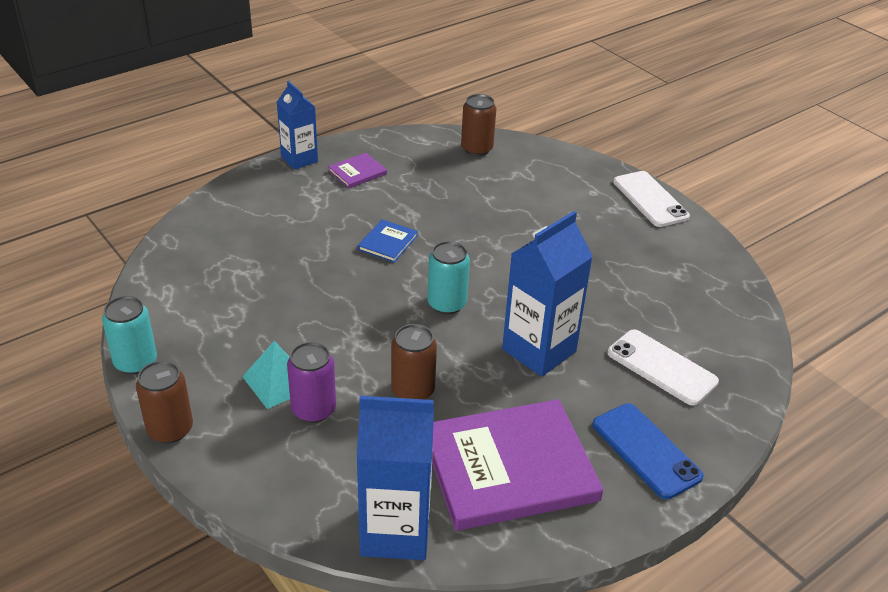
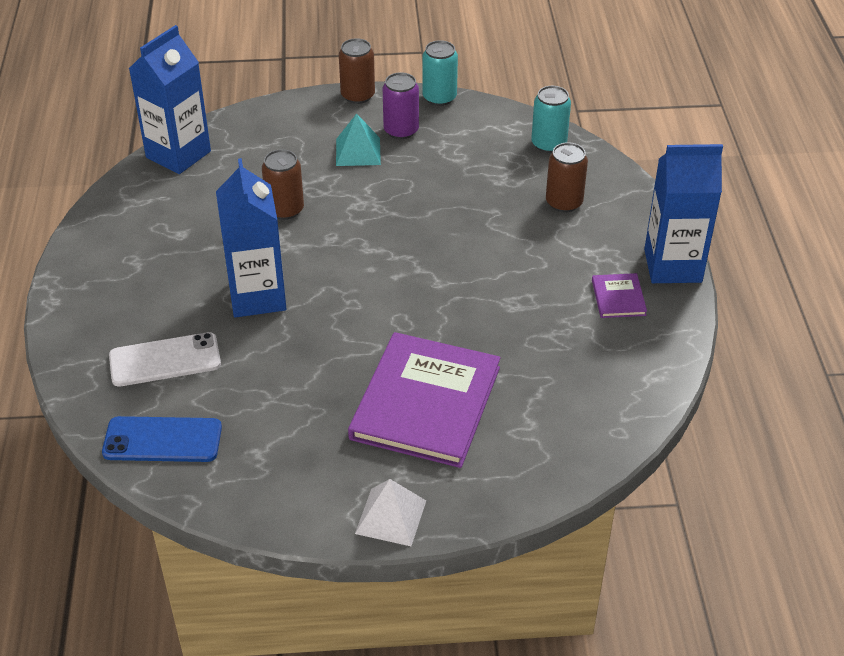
camera: 125 degrees right, 5 degrees up
blue carton [277,81,318,169] -> blue carton [644,144,723,283], size x1.56
purple can [287,342,336,423] -> purple can moved to [383,72,419,139]
blue book [358,219,418,263] -> none
turquoise can [427,241,470,314] -> turquoise can moved to [531,86,571,153]
purple book [432,399,603,531] -> purple book moved to [348,332,501,468]
brown can [461,94,496,156] -> brown can moved to [546,142,588,212]
blue phone [593,403,704,499] -> blue phone moved to [102,416,222,462]
white phone [613,171,690,227] -> white pyramid [355,479,426,546]

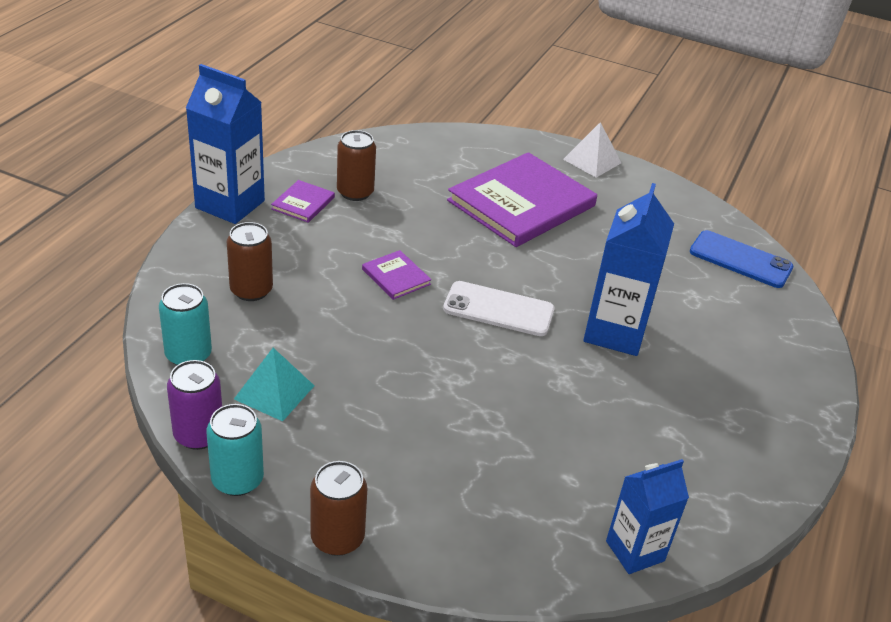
camera: 155 degrees left, 5 degrees down
white phone [109,332,221,387] -> white phone moved to [443,281,555,336]
blue carton [129,25,211,174] -> blue carton [606,459,689,574], size x0.64
brown can [262,149,304,220] -> brown can moved to [337,130,376,201]
turquoise pyramid [336,113,381,166] -> turquoise pyramid moved to [234,348,314,421]
purple can [383,72,419,139] -> purple can moved to [167,360,222,450]
none -> purple book [362,250,431,300]

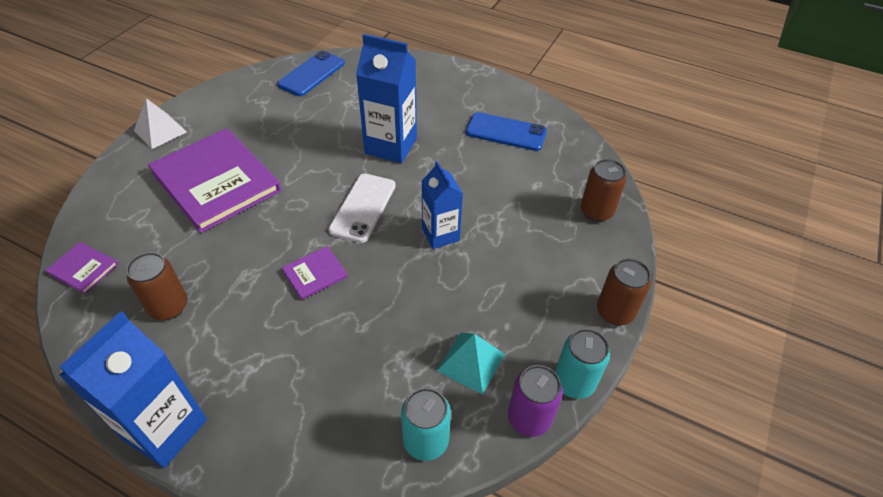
camera: 85 degrees left, 10 degrees up
brown can [227,222,273,301] -> brown can moved to [580,159,626,222]
purple book [271,180,335,223] -> purple book moved to [45,242,118,294]
blue carton [606,459,689,574] -> blue carton moved to [422,161,463,249]
none -> blue phone [466,112,547,151]

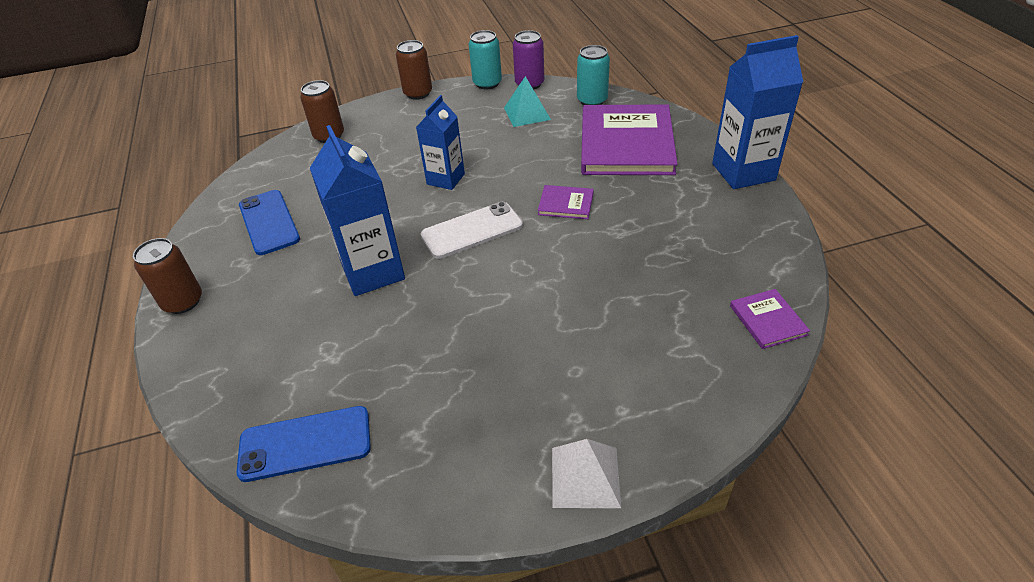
camera: 130 degrees left, 5 degrees down
brown can [126,252,188,320] -> brown can moved to [133,238,202,314]
purple book [148,128,281,233] -> purple book moved to [581,104,678,175]

